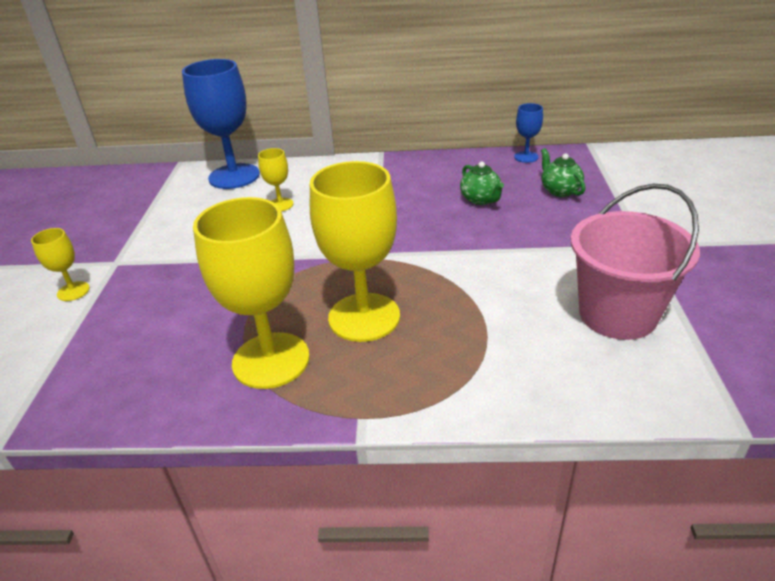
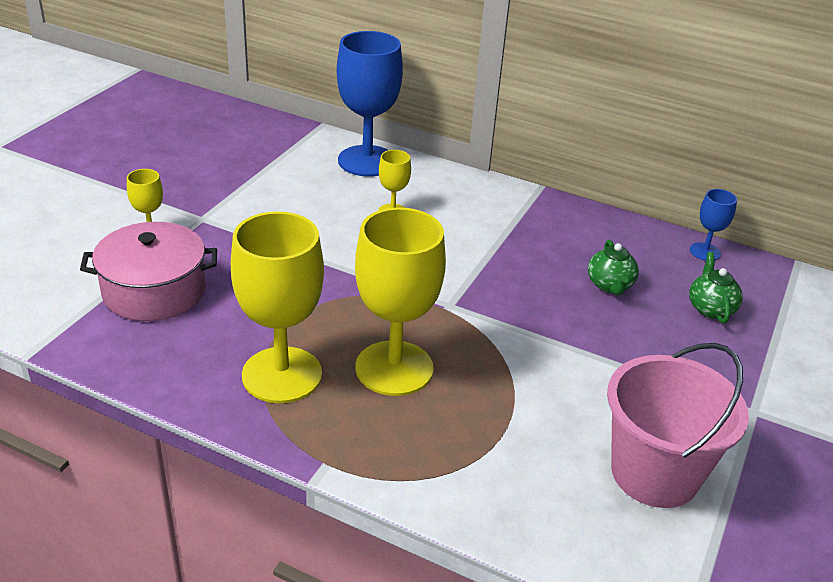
camera: 20 degrees right, 0 degrees up
none -> pink pot [80,222,217,321]

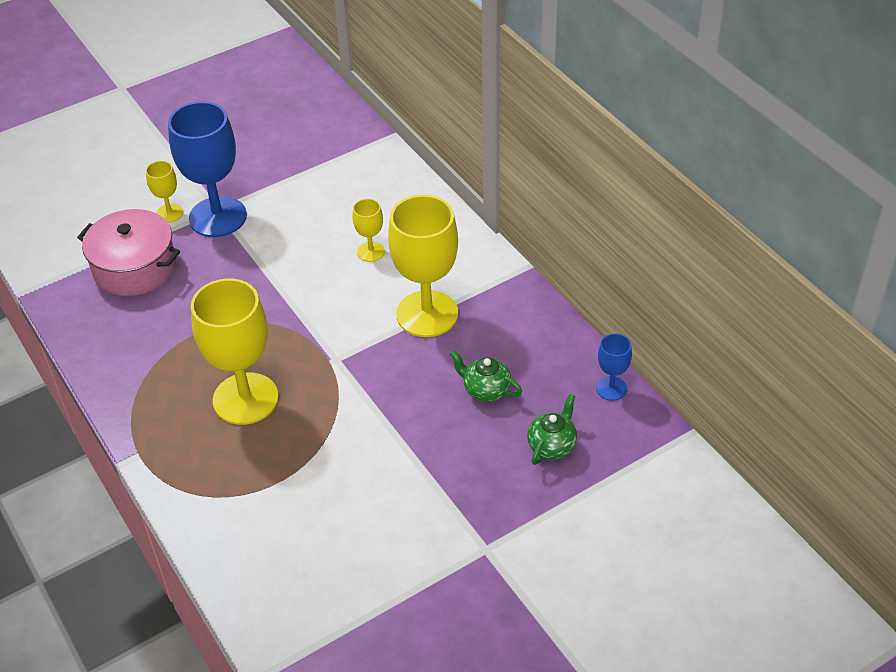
camera: 35 degrees right, 10 degrees up
yellow goblet [231,211,324,403] -> yellow goblet moved to [388,195,458,337]
blue goblet [337,31,403,177] -> blue goblet moved to [168,101,247,237]
green teapot [588,240,639,295] -> green teapot turned 90 degrees clockwise [450,350,522,402]
pink bucket [607,343,749,508] -> none

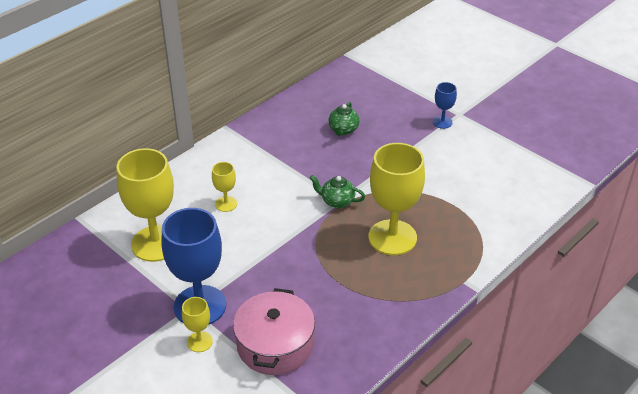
camera: 105 degrees left, 5 degrees down
yellow goblet [388,195,458,337] -> yellow goblet moved to [117,148,174,262]
green teapot [527,394,577,465] -> green teapot moved to [310,175,365,208]
blue goblet [596,333,632,401] -> blue goblet moved to [433,82,457,129]

